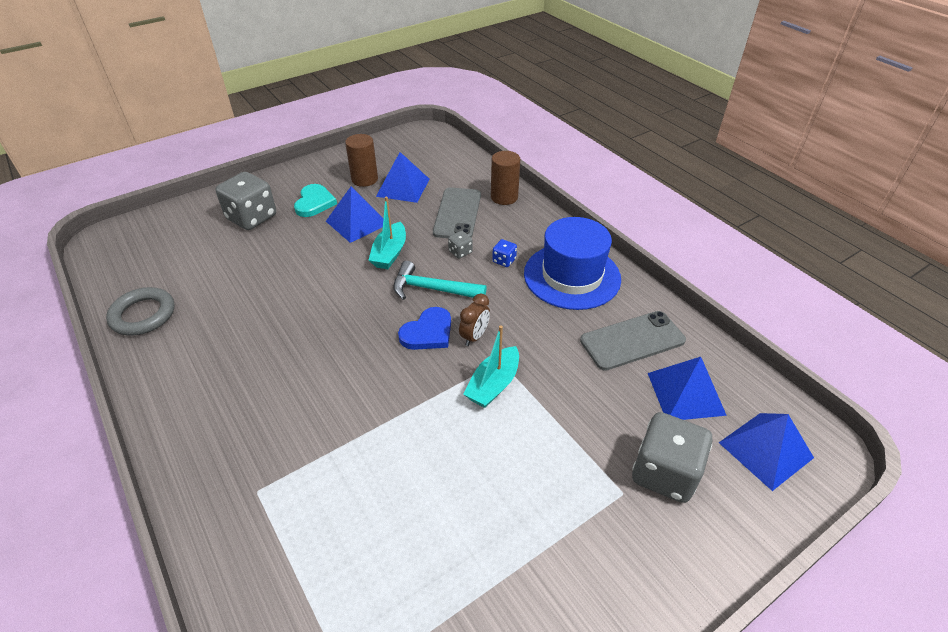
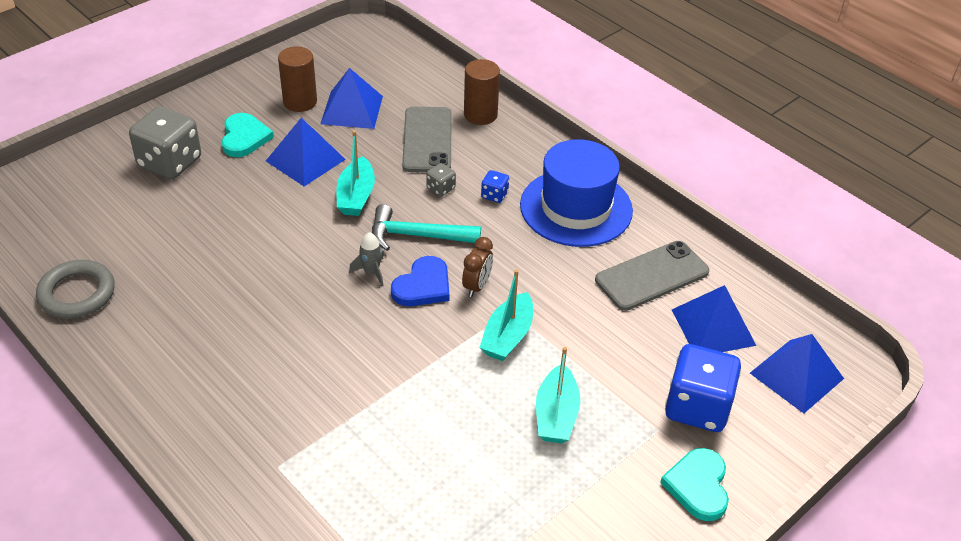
camera: 10 degrees left, 0 degrees up
grey dice [632,412,712,503] -> blue dice [665,344,741,432]
none -> grey rocket [349,232,384,286]
none -> turquoise boat [536,347,580,443]
none -> turquoise heart [660,448,729,521]

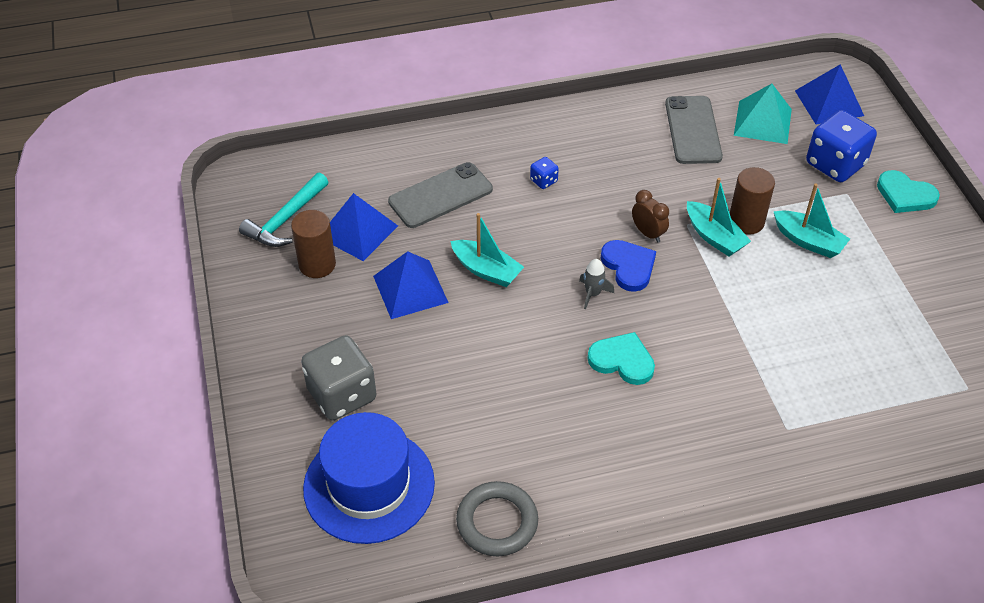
camera: 60 degrees left, 5 degrees up
turquoise heart [221,113,274,157] -> turquoise heart moved to [587,332,655,385]
turquoise hammer [372,204,481,251] -> turquoise hammer moved to [239,172,328,247]
grey phone [402,107,452,172] -> grey phone turned 60 degrees counterclockwise [388,162,493,228]
grey dice [426,163,456,197] -> none
brown cylinder [464,59,500,125] -> brown cylinder moved to [730,167,775,235]
blue hat [520,139,633,247] -> blue hat moved to [303,412,435,544]
blue pyramid [672,285,756,352] -> turquoise pyramid [734,84,792,144]

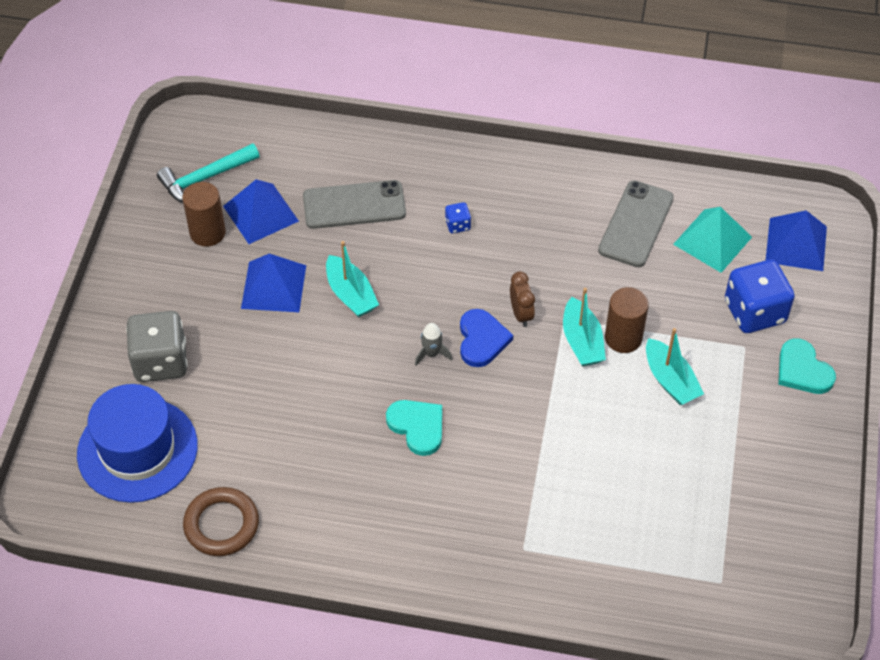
camera: 25 degrees right, 5 degrees up
grey ring [456,481,538,556] -> brown ring [183,487,259,556]

